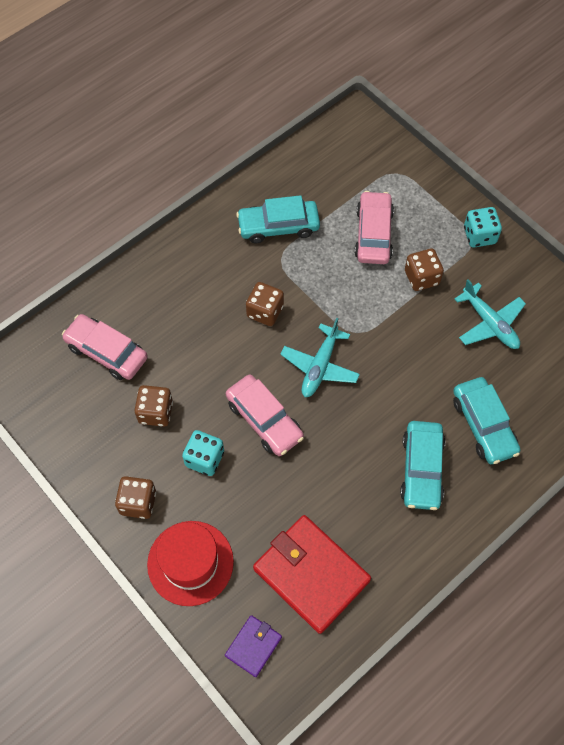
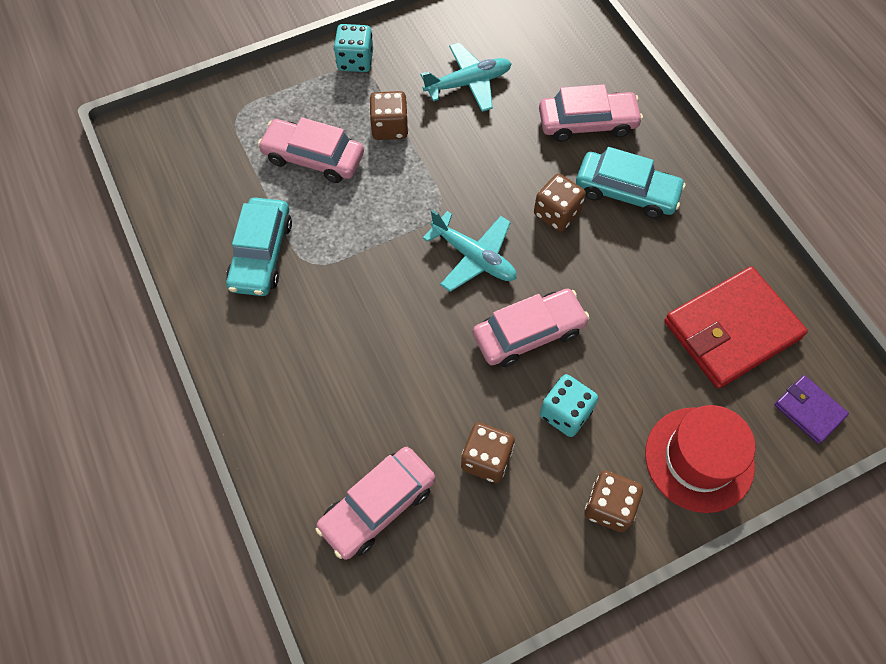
camera: 75 degrees left, 0 degrees up
brown dice [246,282,284,326] -> brown dice moved to [534,174,586,232]
turquoise car [453,377,520,464] -> pink car [539,84,643,142]

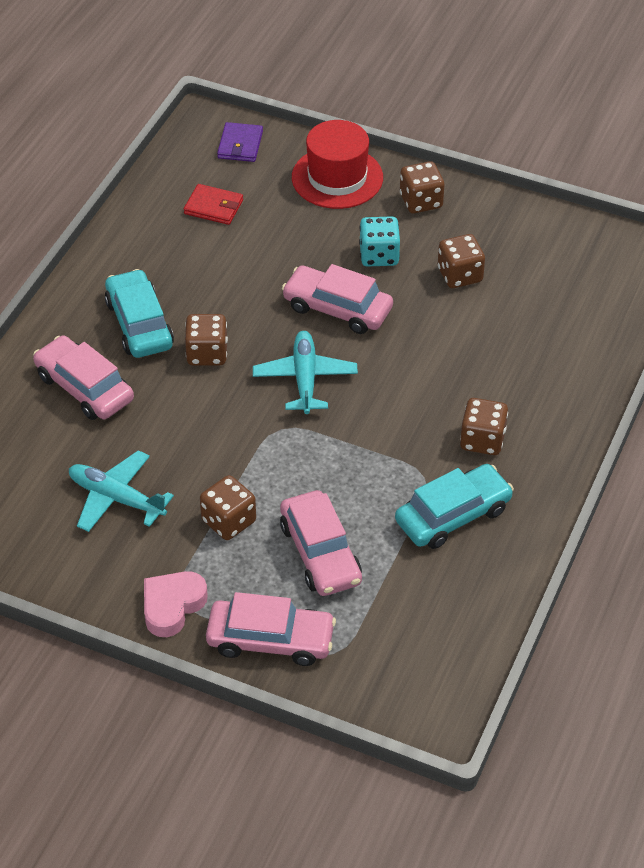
camera: 130 degrees left, 15 degrees down
pink car [315,447,435,560] -> pink car moved to [206,592,336,666]
turquoise dice [334,24,373,72] -> pink heart [144,571,208,637]
red wallet [664,266,808,389] -> red wallet [184,184,243,225], size x0.49
none -> brown dice [460,398,508,455]

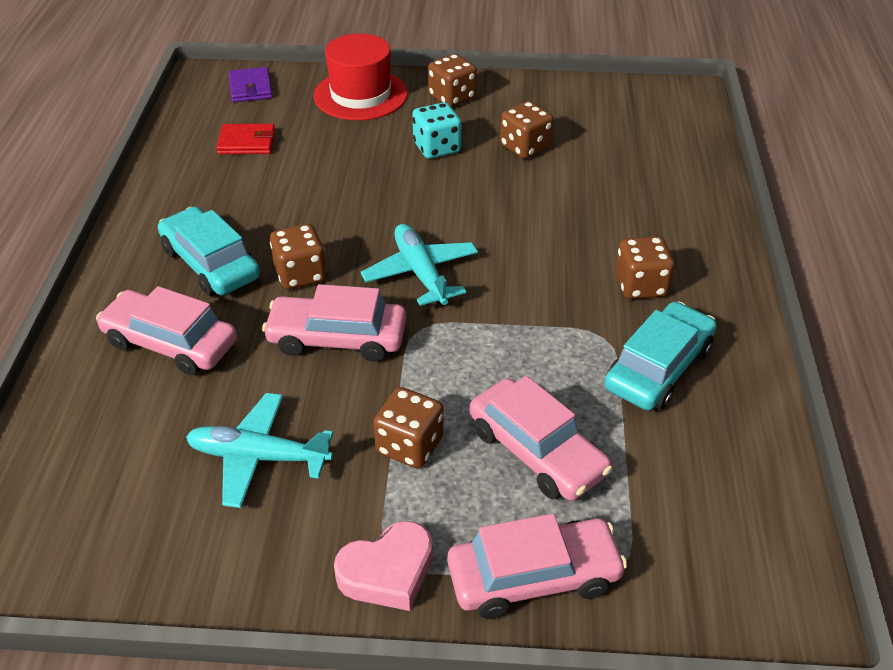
camera: 20 degrees left, 5 degrees down
pink heart [144,571,208,637] -> pink heart turned 135 degrees counterclockwise [334,521,433,611]
pink car [282,264,393,334] -> pink car moved to [262,284,406,362]

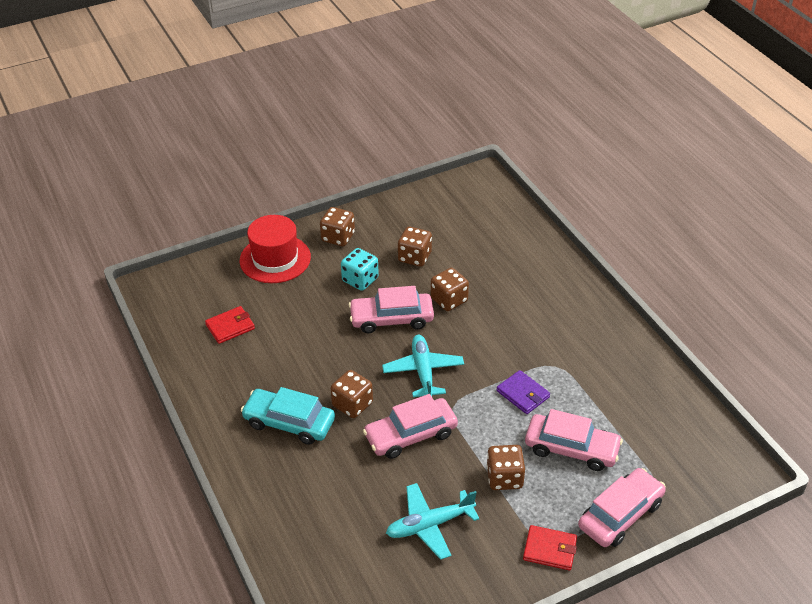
camera: 30 degrees left, 0 degrees up
pink car [96,286,237,375] -> pink car moved to [349,286,434,333]
purple wallet [229,67,273,102] -> purple wallet moved to [496,370,550,414]
pink heart [334,521,433,611] -> red wallet [523,525,577,570]
turquoise plane [361,224,478,306] -> turquoise plane turned 45 degrees clockwise [382,335,464,397]
turquoise car [605,302,717,410] -> none
brown dice [615,236,674,299] -> brown dice moved to [431,268,469,311]

